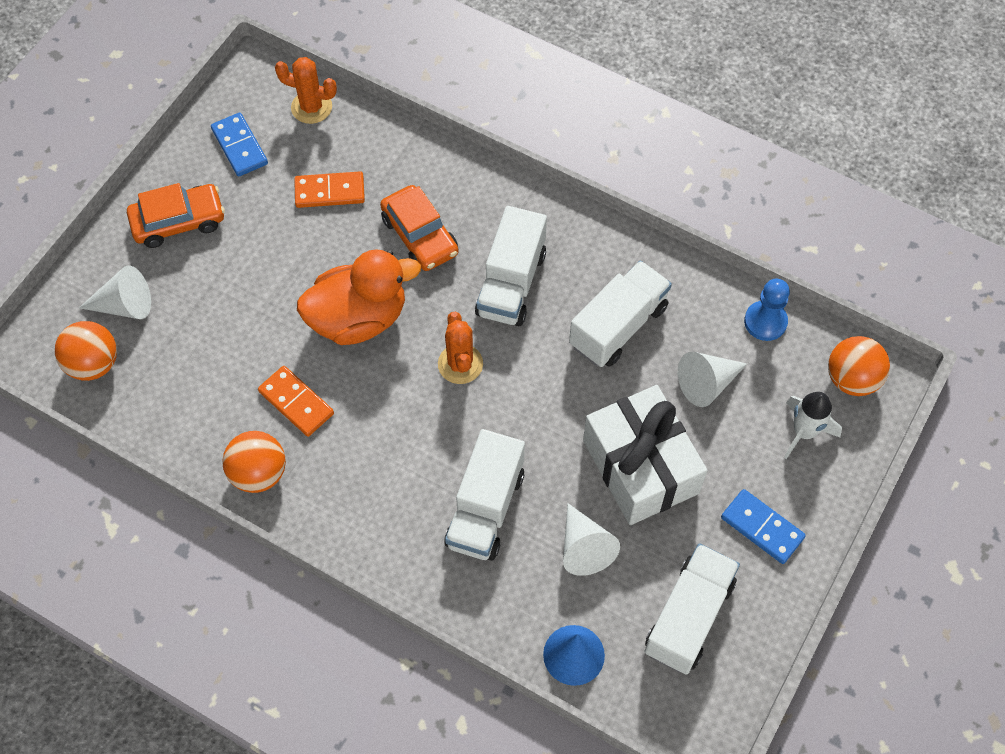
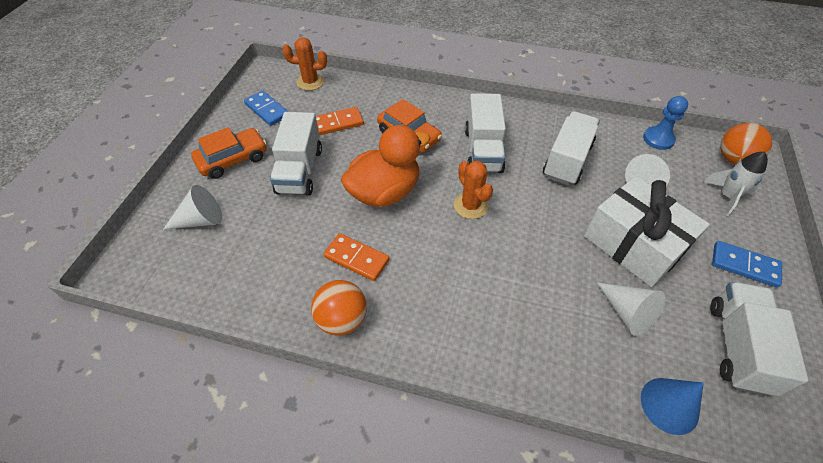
camera: 15 degrees left, 10 degrees down
orange ball [55,321,117,381] -> none
white truck [444,429,525,561] -> white truck moved to [270,112,322,196]

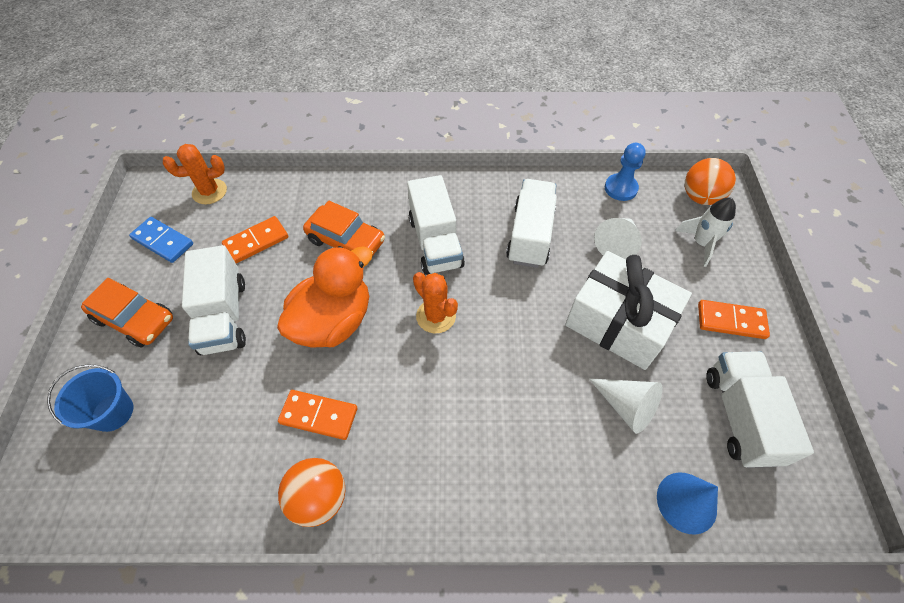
camera: 15 degrees left, 5 degrees up
white cone [163,185,222,230] -> blue bucket [47,364,133,432]
orange car [191,127,267,179] -> orange car turned 75 degrees clockwise [81,278,173,348]
blue domino [712,241,782,288] -> orange domino [698,300,770,339]

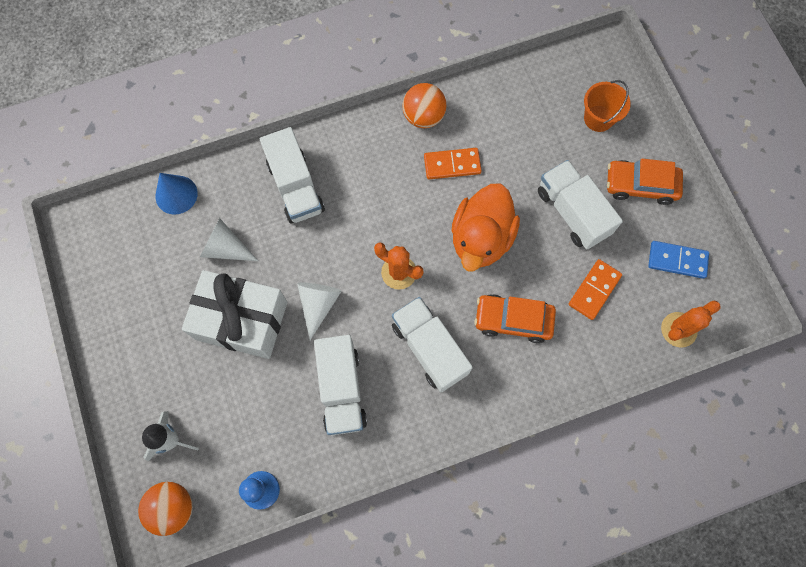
camera: 160 degrees right, 15 degrees up
blue bucket [47,364,133,432] -> orange bucket [584,80,631,132]
white cone [594,218,642,259] -> white cone moved to [297,283,342,340]
orange domino [698,300,770,339] -> none
white truck [706,351,814,468] -> white truck moved to [260,127,325,224]

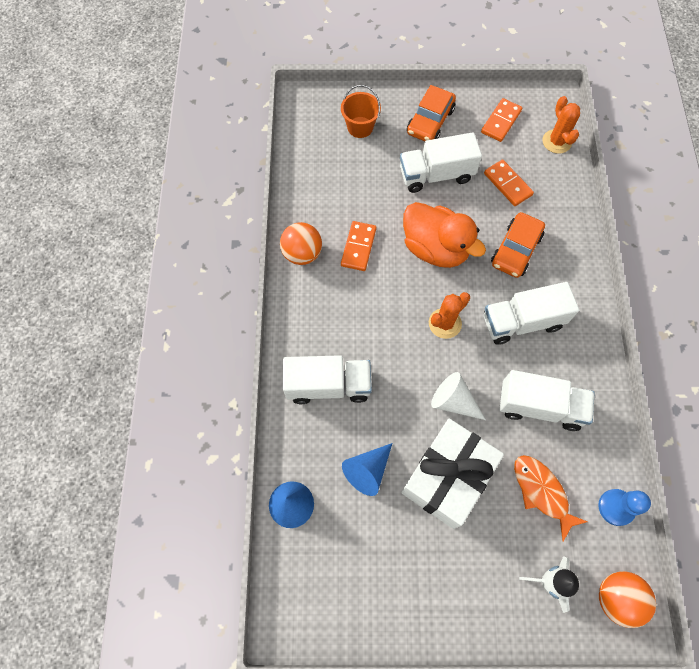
camera: 70 degrees left, 5 degrees down
white cone [200,218,258,261] -> blue cone [342,443,392,496]
blue domino [648,241,709,279] -> orange domino [481,98,522,142]
none -> orange fish [514,455,588,541]

